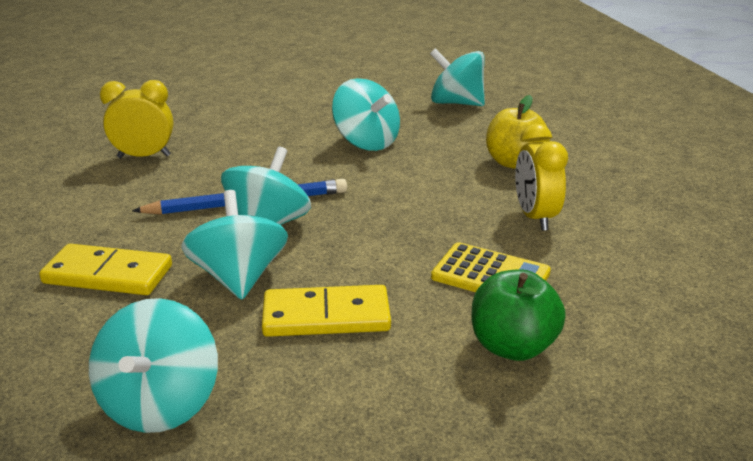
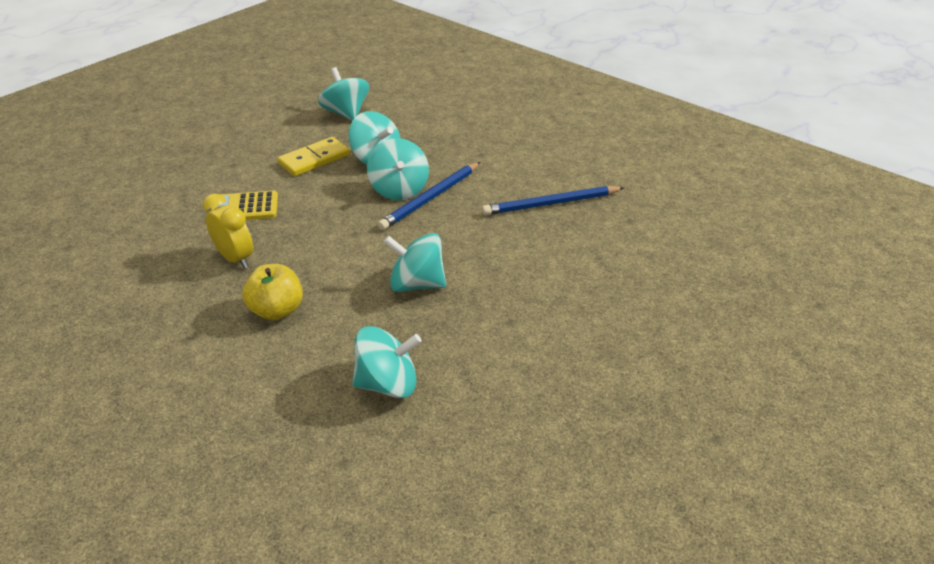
camera: 145 degrees right, 10 degrees up
yellow domino [39,244,172,295] -> none
yellow clock [100,80,173,158] -> blue pencil [482,186,624,215]
green apple [472,269,566,361] -> none

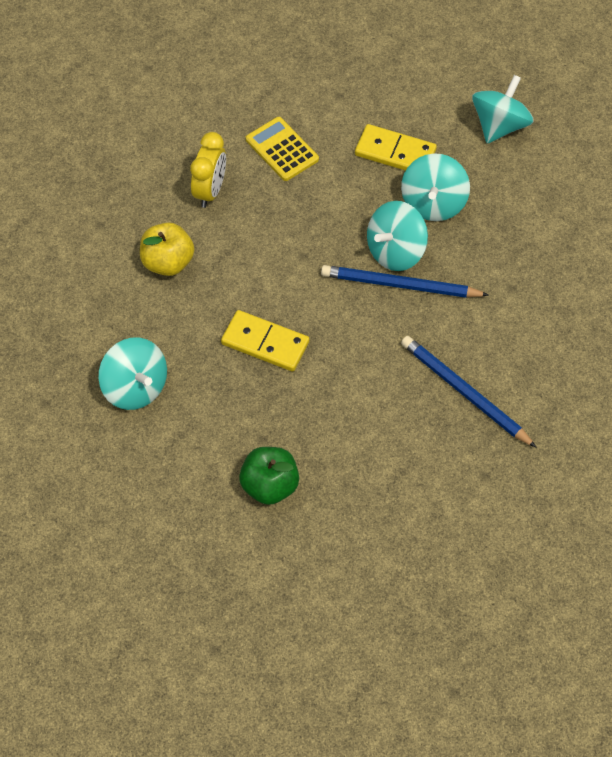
camera: 60 degrees right, 20 degrees up
turquoise spinning top [384,233,446,292] -> yellow domino [221,310,309,371]
none -> green apple [239,447,299,505]

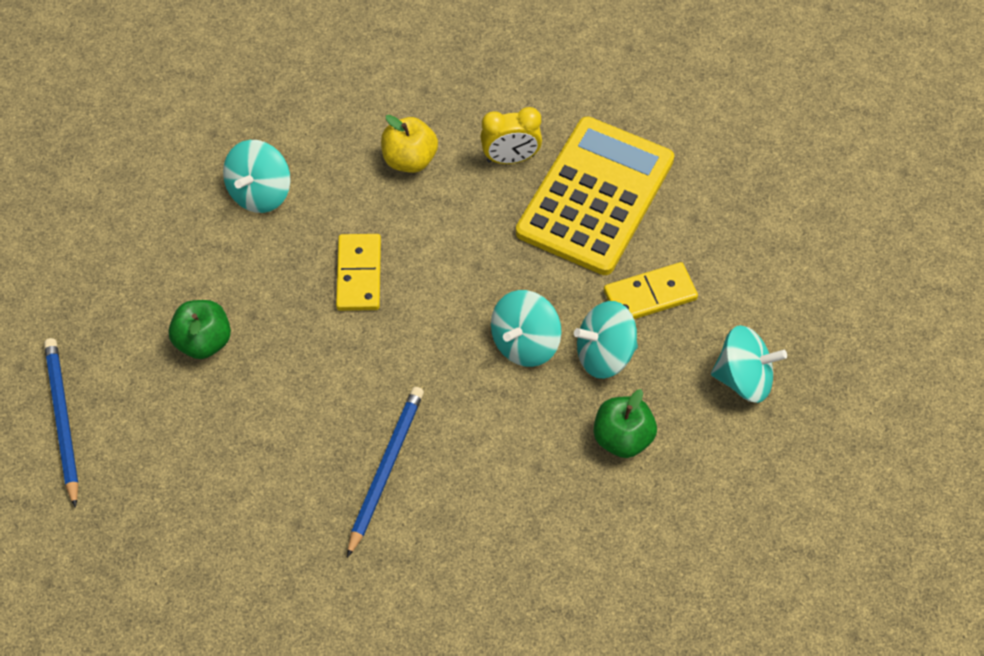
camera: 65 degrees right, 0 degrees up
yellow calculator [246,117,319,181] -> yellow calculator [516,117,674,275], size x2.14
blue pencil [321,265,489,298] -> blue pencil moved to [44,338,79,508]
yellow domino [355,124,437,171] -> yellow domino turned 75 degrees clockwise [604,262,698,319]
turquoise spinning top [367,201,428,271] -> turquoise spinning top turned 75 degrees counterclockwise [491,290,562,367]
none -> green apple [594,389,657,458]

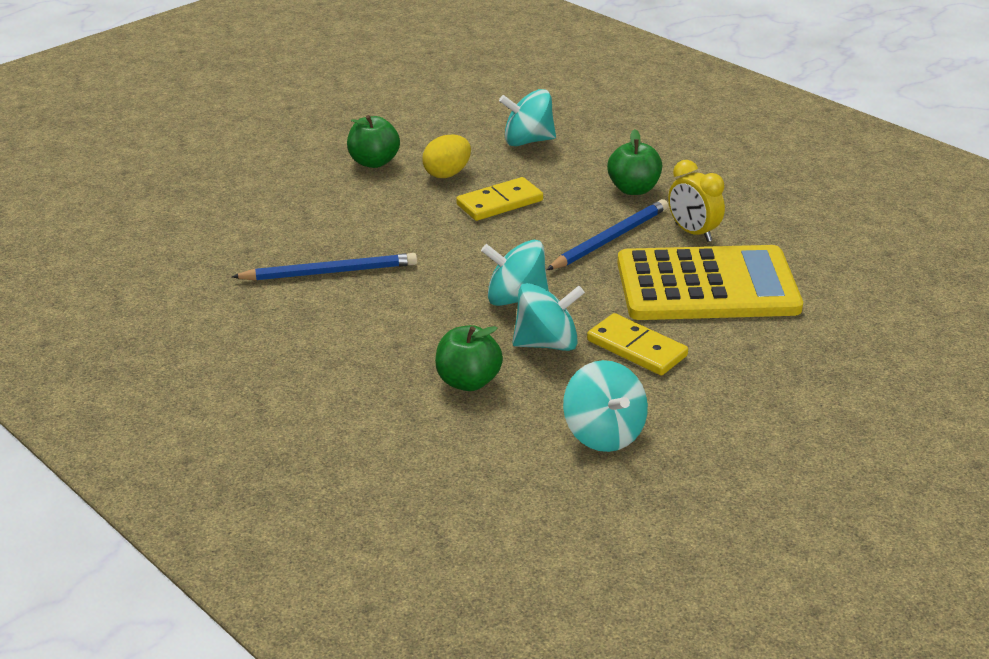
camera: 60 degrees right, 25 degrees down
blue pencil [44,338,79,508] -> blue pencil moved to [547,199,668,270]
yellow apple [381,115,438,173] -> green apple [607,129,662,195]
turquoise spinning top [574,301,638,379] -> turquoise spinning top turned 120 degrees clockwise [512,283,585,351]
none -> yellow egg [422,134,471,178]

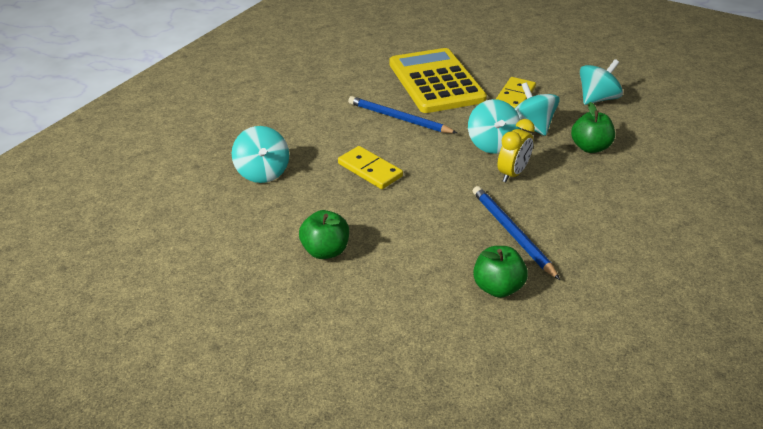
camera: 105 degrees left, 5 degrees up
yellow egg [422,134,471,178] -> none
green apple [607,129,662,195] -> green apple moved to [473,246,528,298]
yellow clock [668,160,725,242] -> yellow clock moved to [497,119,535,182]

